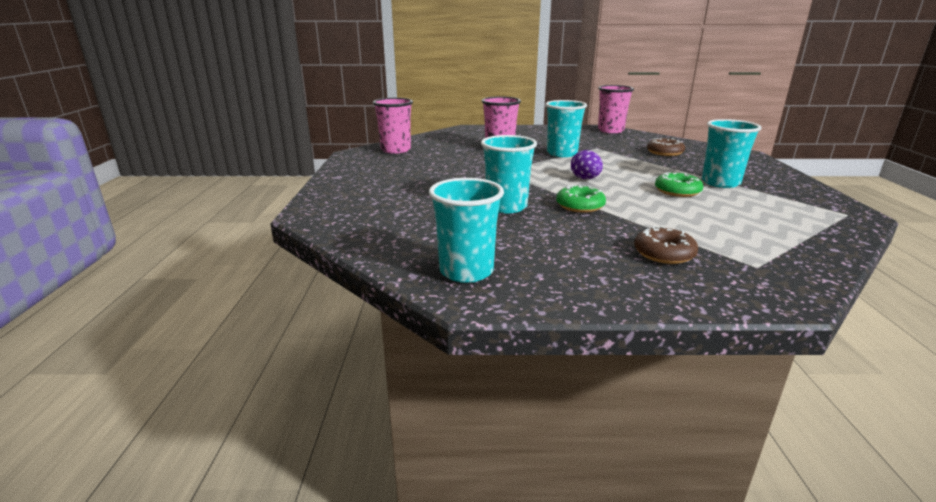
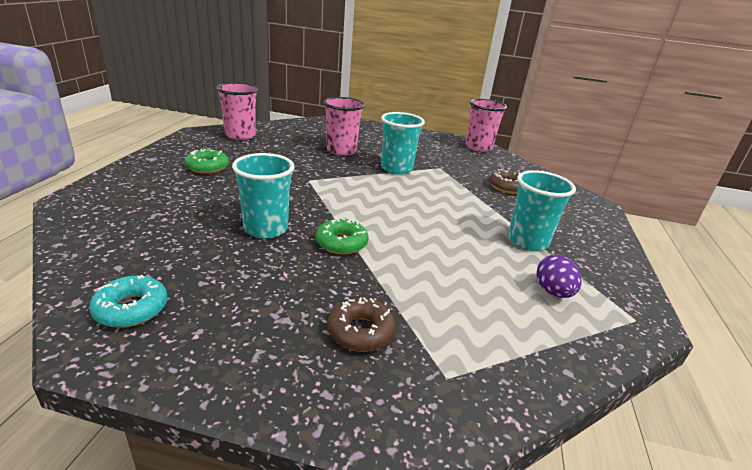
camera: 10 degrees right, 5 degrees up
turquoise cup [429,178,504,283] -> turquoise donut [89,275,168,328]
purple egg [571,150,603,179] -> purple egg moved to [536,255,582,298]
green donut [655,172,703,197] -> green donut moved to [185,148,229,174]

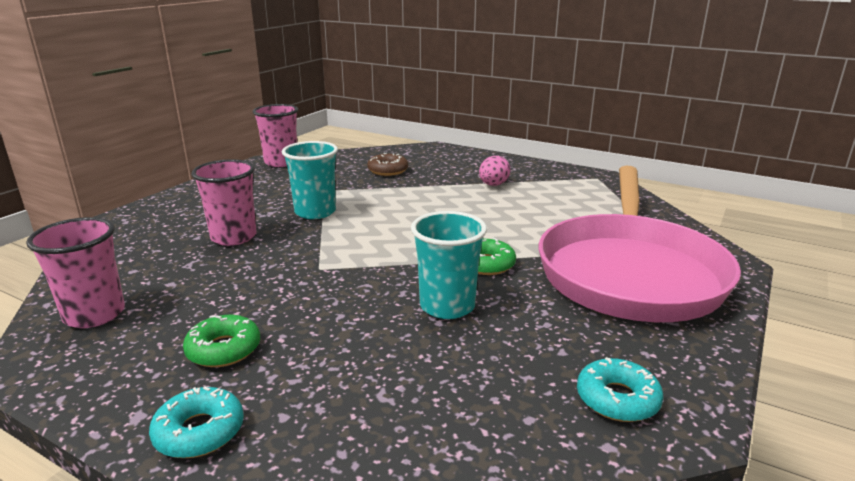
camera: 70 degrees left, 5 degrees down
brown donut [327,297,396,352] -> pink pan [539,166,741,322]
turquoise cup [508,170,576,251] -> pink egg [479,156,511,186]
purple egg [536,255,582,298] -> none
none -> turquoise donut [149,386,244,458]

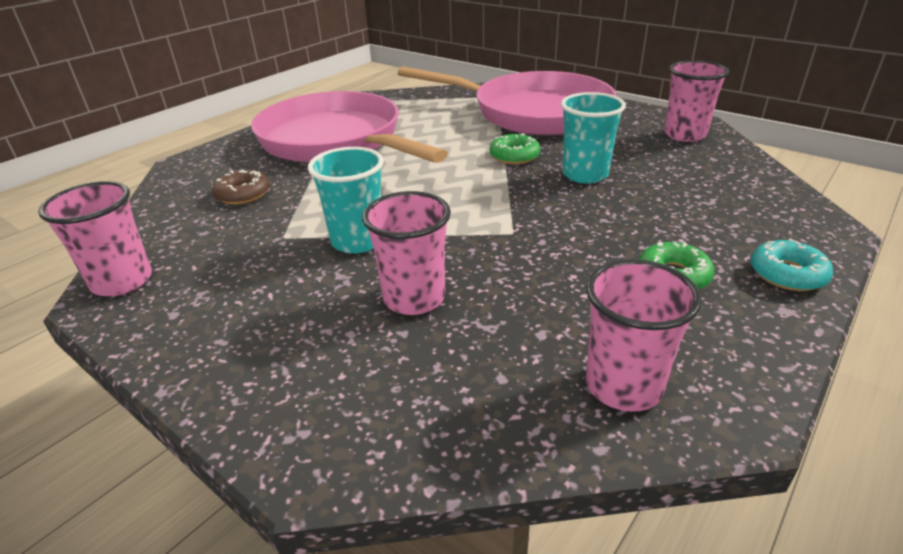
camera: 80 degrees left, 10 degrees up
pink egg [479,156,511,186] -> pink pan [251,91,448,163]
turquoise donut [577,357,664,422] -> pink cup [664,60,729,142]

